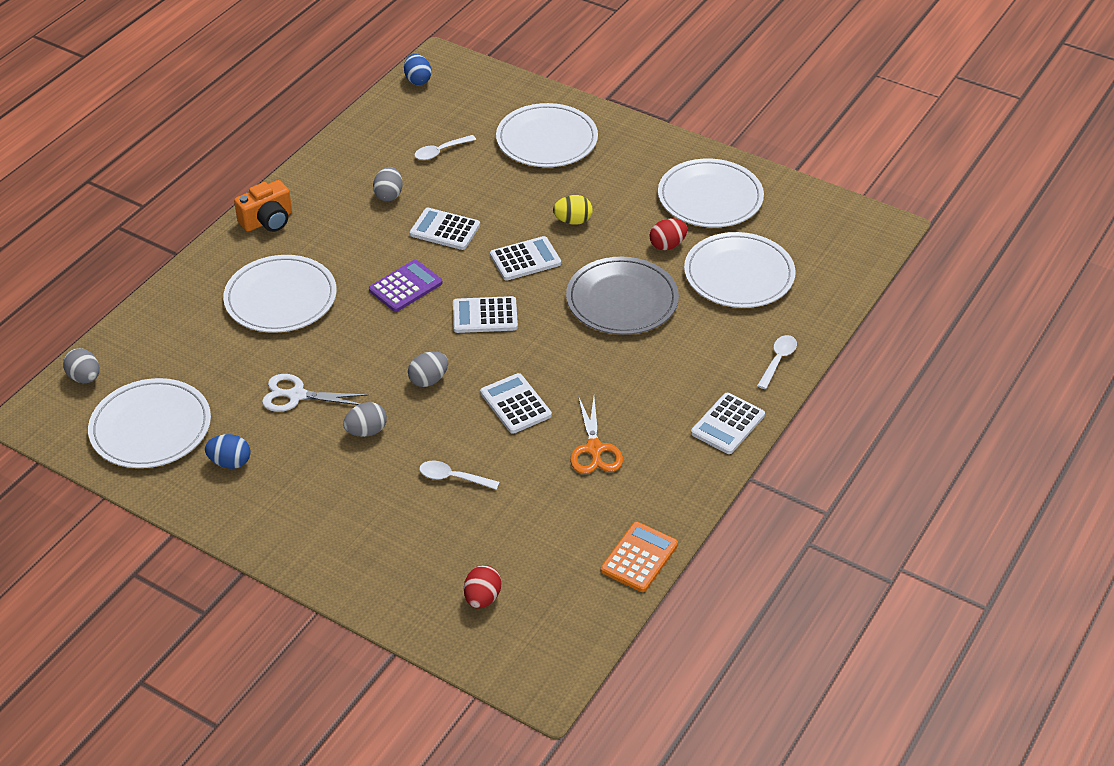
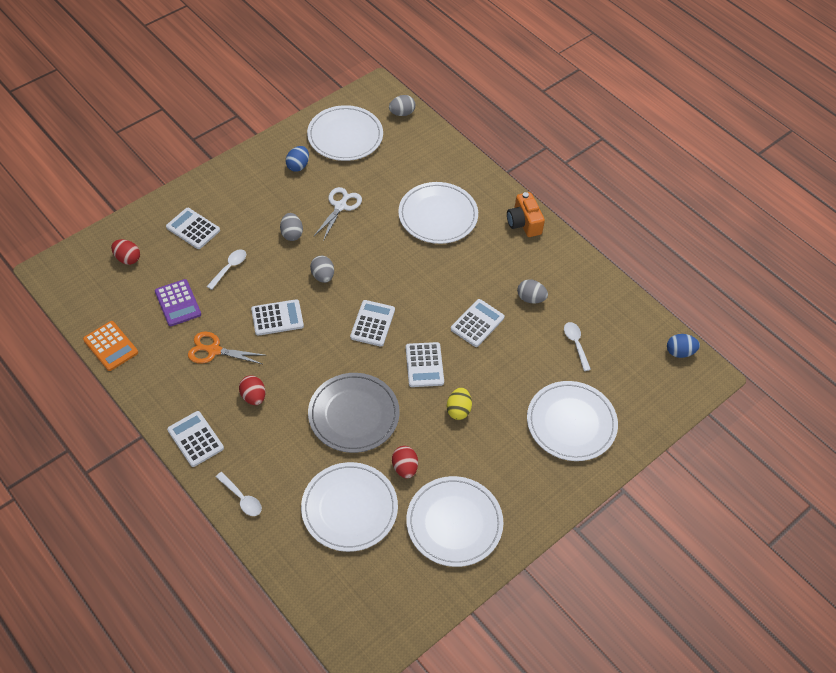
camera: 105 degrees right, 10 degrees up
purple calculator [369,260,443,312] -> purple calculator moved to [155,279,201,326]
none -> white calculator [166,208,220,249]
none -> red egg [239,376,265,405]

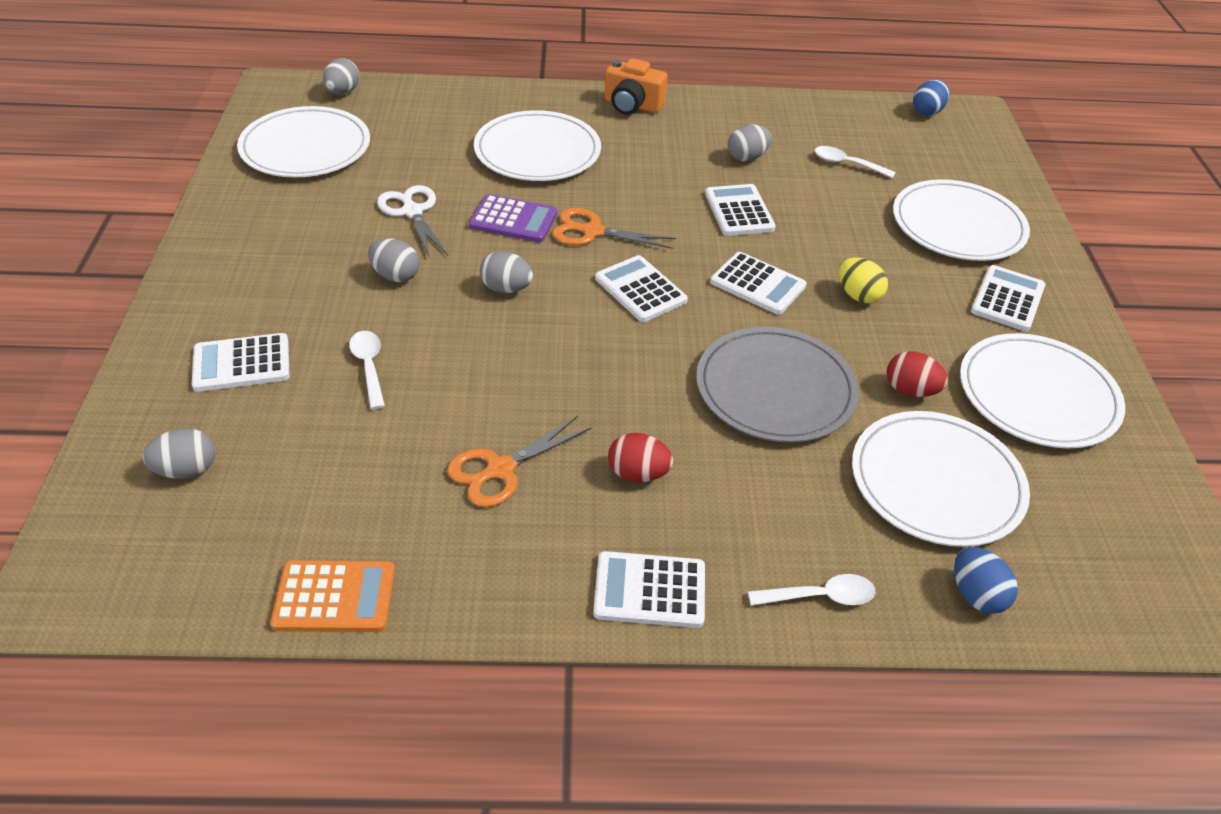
camera: 50 degrees left, 10 degrees down
red egg [111,239,140,265] -> grey egg [142,428,215,479]
purple calculator [155,279,201,326] -> purple calculator moved to [469,194,557,243]
white calculator [251,299,304,336] -> white calculator moved to [971,265,1045,331]
blue egg [286,146,309,172] -> blue egg moved to [954,547,1018,614]
none -> orange scissors [552,208,676,249]

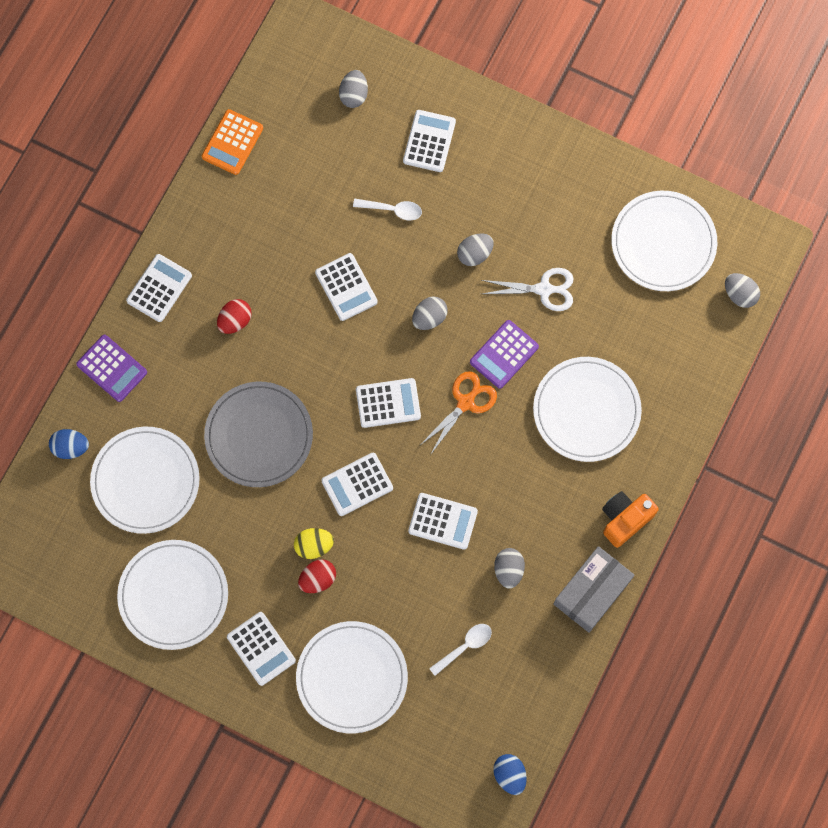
camera: 120 degrees right, 30 degrees up
orange scissors [447,416,592,507] -> none
white spoon [748,574,875,606] -> purple calculator [76,335,147,402]
red egg [887,351,948,397] -> red egg moved to [298,559,336,593]
none -> white calculator [315,253,378,321]
none -> grey box [553,546,634,633]

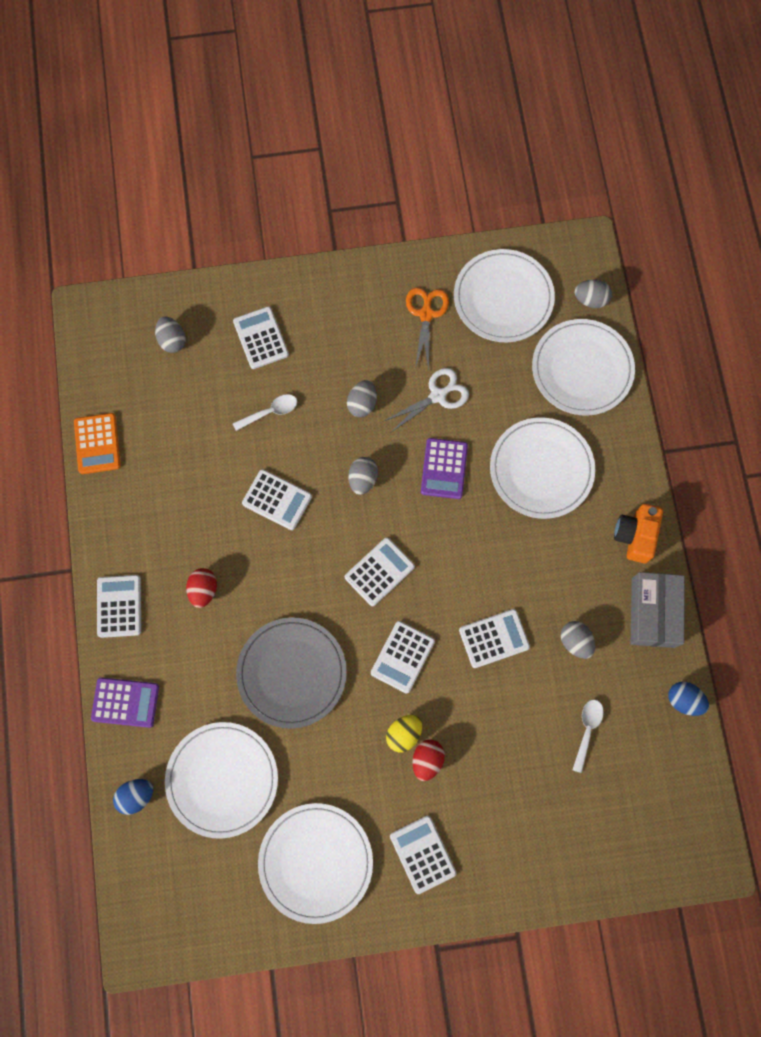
camera: 35 degrees left, 0 degrees up
white calculator [227,612,296,686] -> white calculator turned 135 degrees counterclockwise [390,816,456,894]
white plate [296,621,408,734] -> white plate moved to [532,319,635,416]
orange scissors [419,371,497,455] -> orange scissors moved to [406,287,449,370]
blue egg [493,754,527,795] -> blue egg moved to [668,682,709,716]

